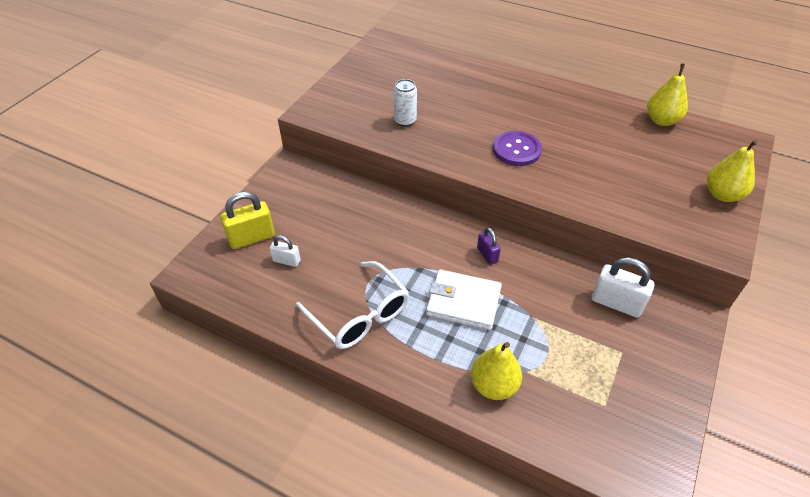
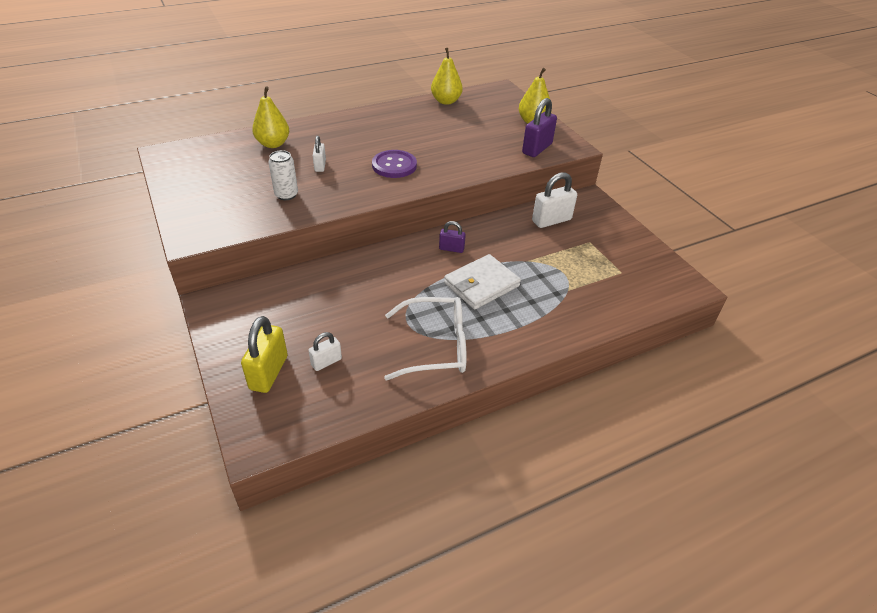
camera: 55 degrees left, 5 degrees down
yellow pear [471,342,522,400] -> yellow pear moved to [252,86,289,148]
none -> white padlock [313,136,326,172]
none -> purple padlock [522,98,557,157]

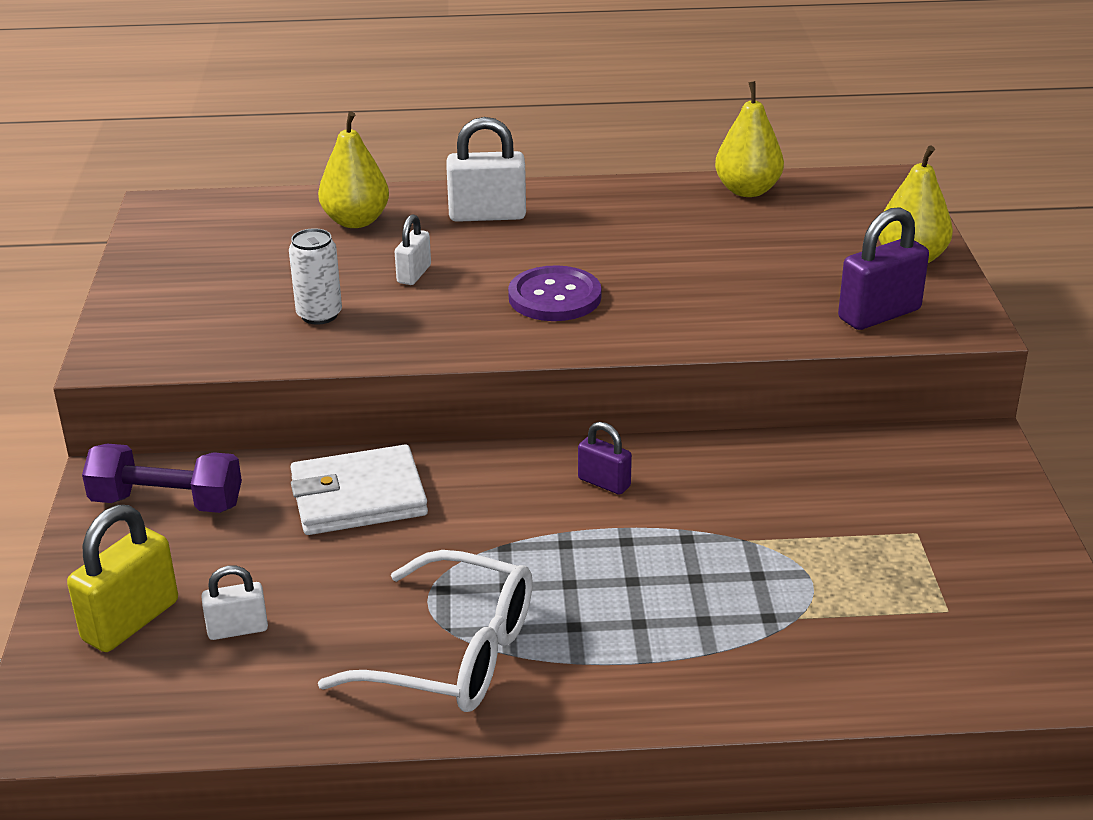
camera: 25 degrees right, 10 degrees down
white wallet [444,254,521,310] -> white wallet moved to [290,445,428,535]
white padlock [532,172,577,228] -> white padlock moved to [447,117,526,222]
none -> purple dumbbell [82,444,242,513]

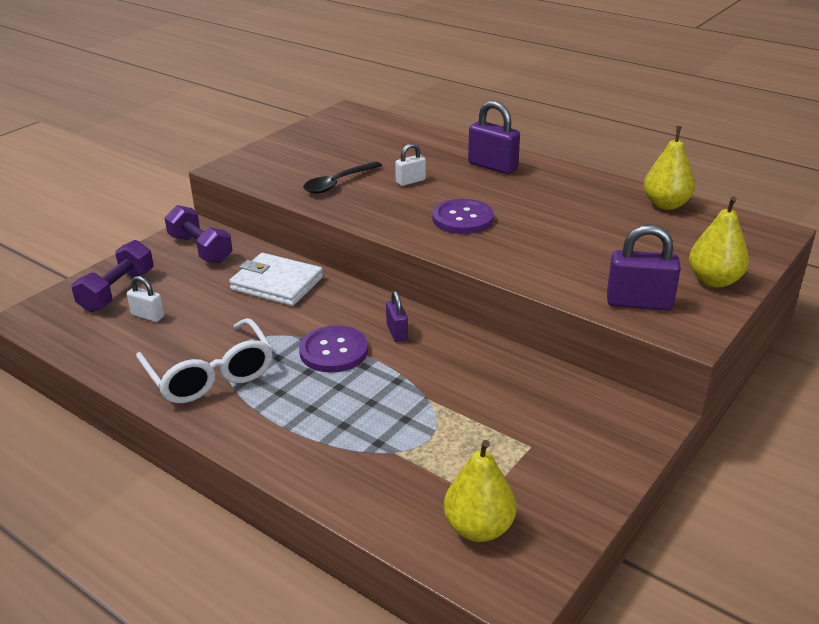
camera: 40 degrees right, 0 degrees up
yellow padlock [67,505,178,652] -> purple dumbbell [71,240,153,312]
white can [289,228,342,324] -> black spoon [303,161,382,194]
yellow pear [318,111,389,228] -> yellow pear moved to [444,440,516,542]
white padlock [447,117,526,222] -> purple padlock [468,101,520,174]
none -> purple button [299,325,368,373]

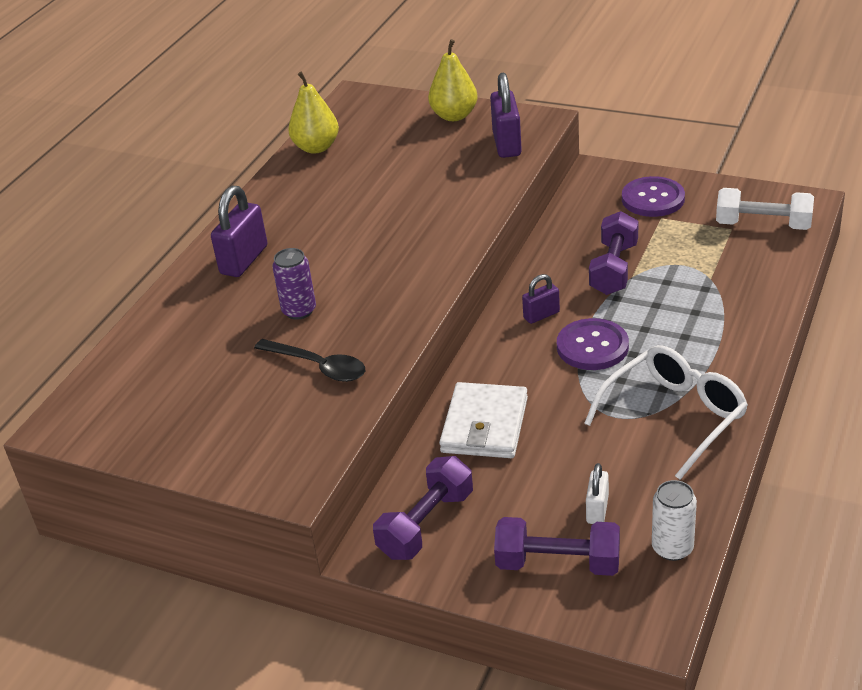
camera: 100 degrees left, 5 degrees up
white padlock [395,143,426,186] -> purple can [272,248,316,320]
purple button [432,199,494,234] -> purple button moved to [622,176,685,217]
yellow pear [444,440,516,542] -> white dumbbell [716,188,814,230]
none -> purple dumbbell [589,211,639,295]
none -> white can [652,480,697,561]

